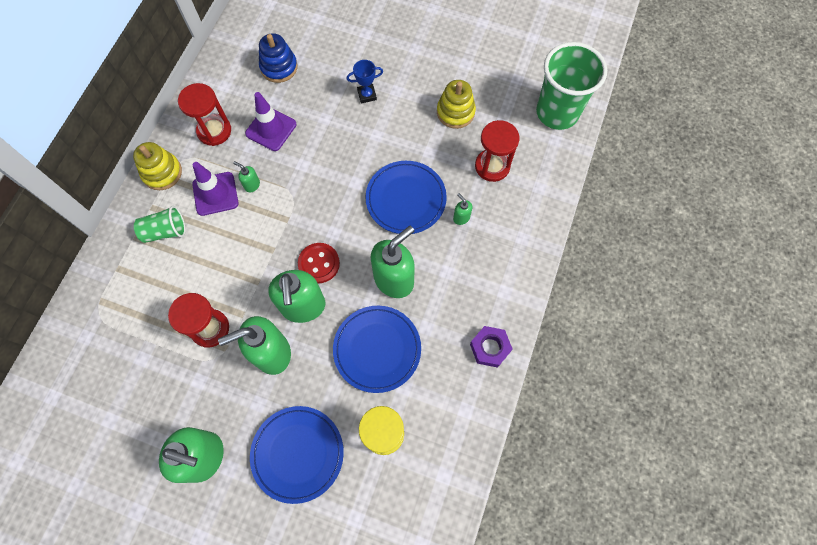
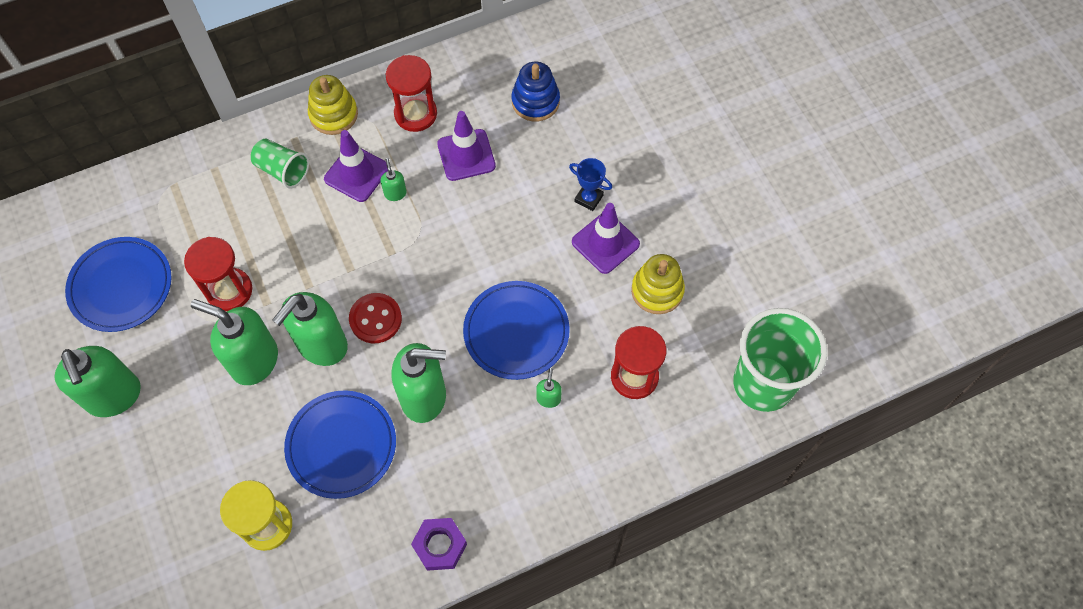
camera: 45 degrees right, 5 degrees down
blue plate [250,406,344,504] -> blue plate moved to [65,237,172,332]
none -> purple traffic cone [572,203,640,274]

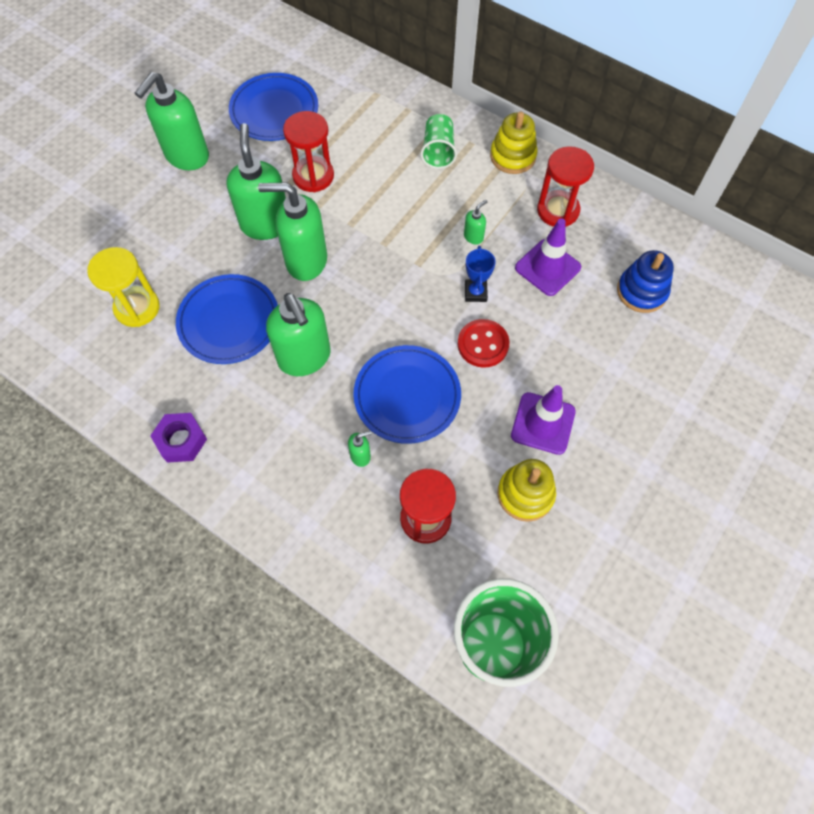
camera: 60 degrees right, 0 degrees up
purple traffic cone [324,130,388,202] -> none
red button [349,293,402,343] -> red button moved to [458,319,510,368]
blue trophy [569,158,612,211] -> blue trophy moved to [465,246,496,302]

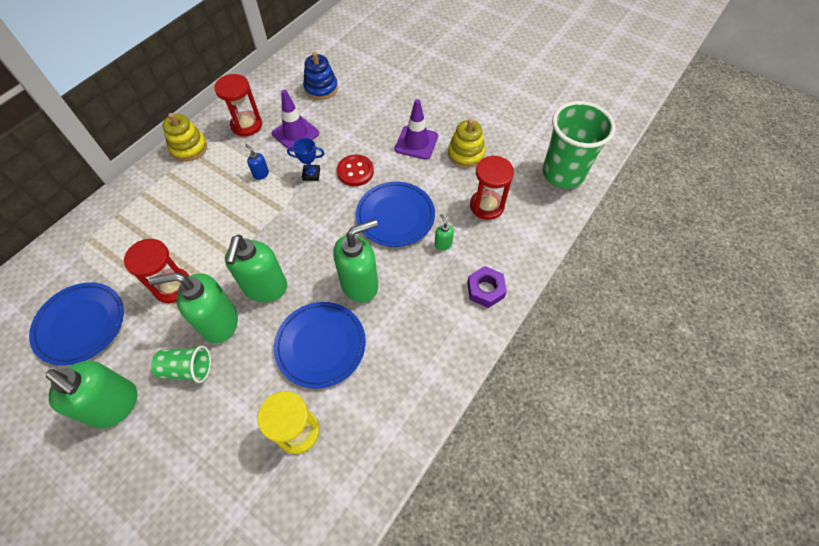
camera: 90 degrees left, 5 degrees down
purple nut [150,413,207,463] -> purple nut moved to [467,266,507,308]
green cup [420,114,457,169] -> green cup moved to [151,345,211,383]
green soap dispenser [464,200,487,245] -> blue soap dispenser [245,144,269,180]

